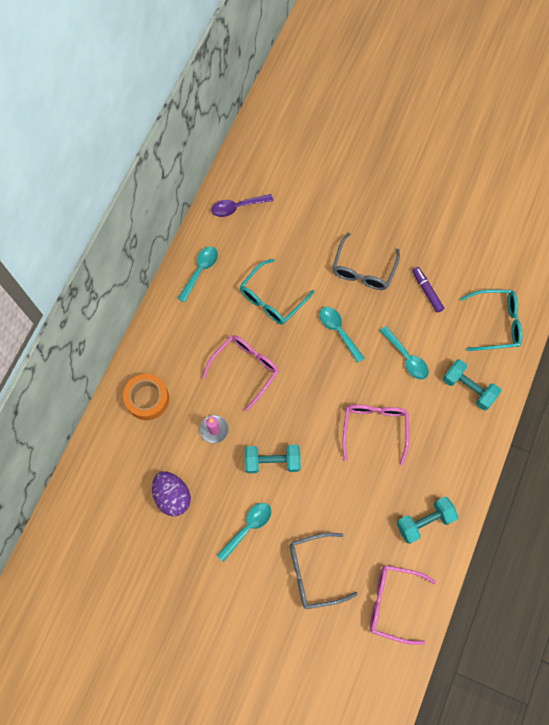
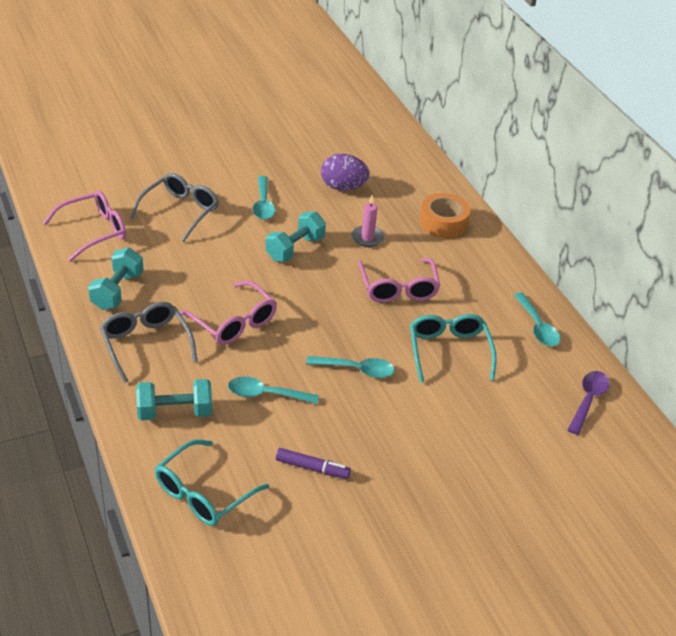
camera: 130 degrees right, 30 degrees down
grey glasses [332,233,400,290] -> grey glasses moved to [100,302,198,383]

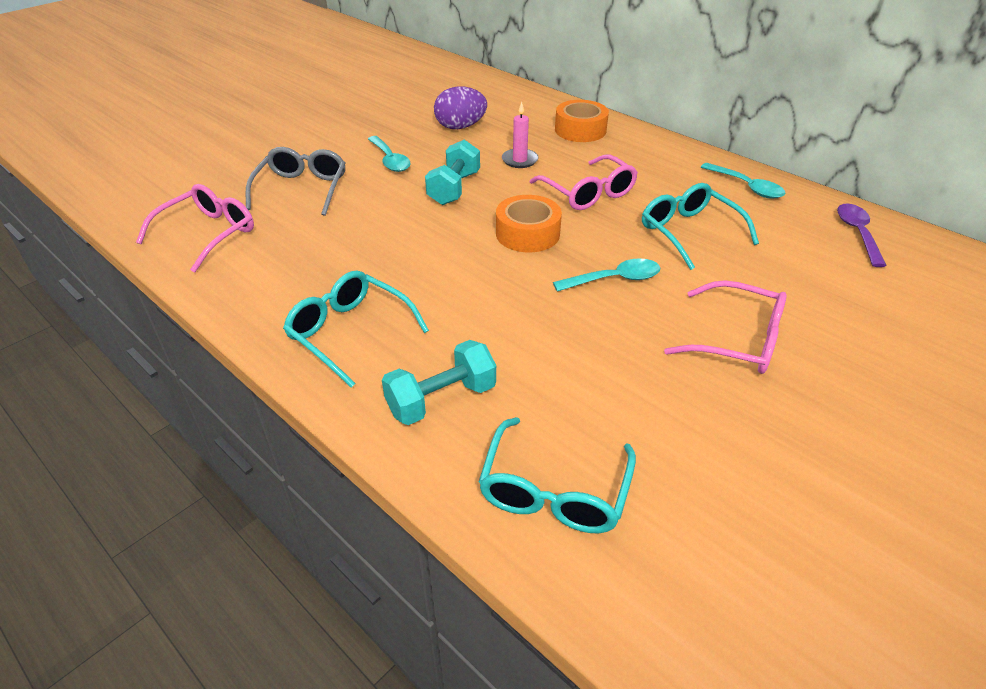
camera: 20 degrees left, 0 degrees up
turquoise dumbbell [88,248,144,310] -> none
grey glasses [100,302,198,383] -> turquoise glasses [283,271,429,388]
pink glasses [179,281,277,345] -> pink glasses moved to [664,280,787,374]
turquoise spoon [228,377,319,404] -> none
purple marker [276,448,351,479] -> none
none -> orange tape [496,195,562,252]

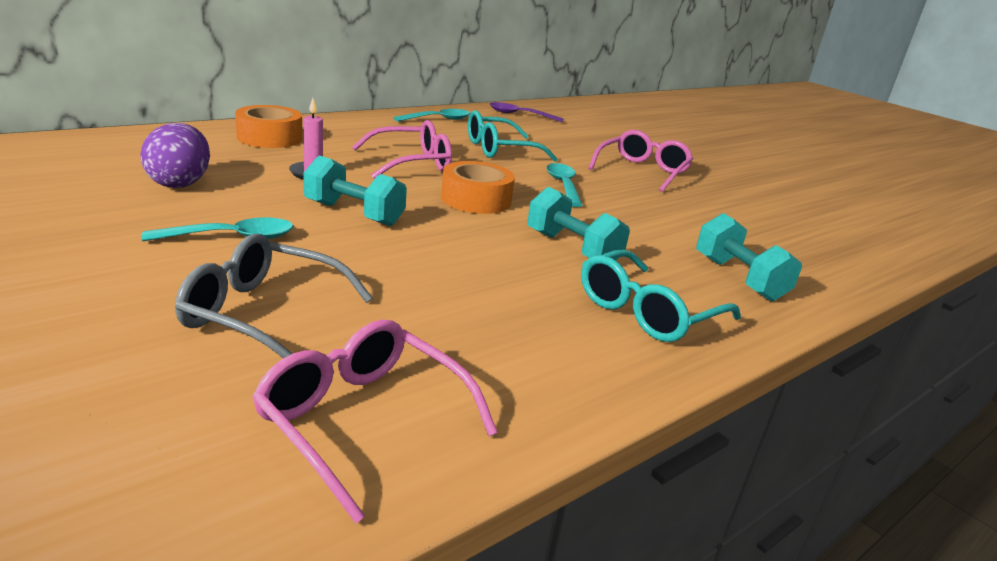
camera: 85 degrees left, 15 degrees down
turquoise glasses [479,417,636,533] -> none
none -> turquoise dumbbell [527,187,630,261]

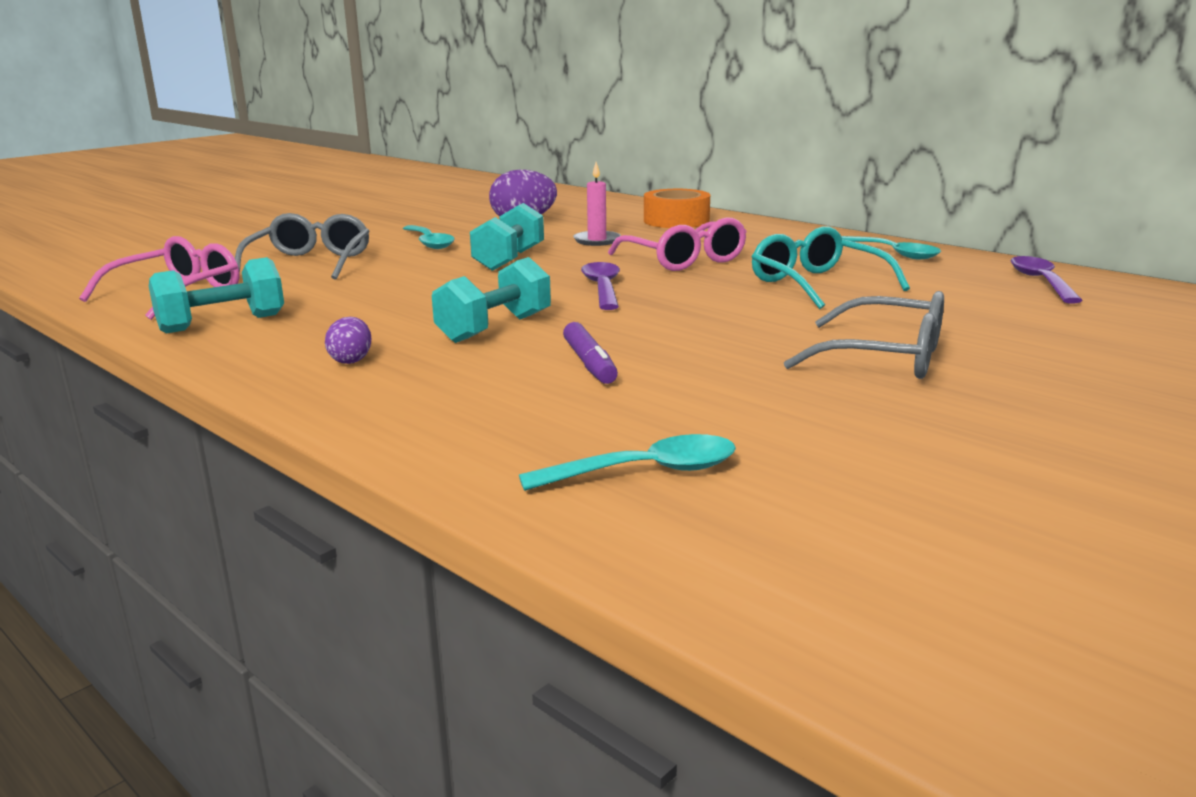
camera: 85 degrees right, 5 degrees down
orange tape [441,161,515,214] -> purple spoon [581,262,620,310]
turquoise spoon [546,163,583,207] -> turquoise spoon moved to [519,434,736,491]
turquoise glasses [581,249,741,342] -> purple egg [325,317,371,364]
pink glasses [588,130,694,192] -> grey glasses [784,291,944,379]
turquoise dumbbell [696,213,802,301] -> turquoise dumbbell moved to [149,257,284,334]
none -> purple marker [563,322,618,384]

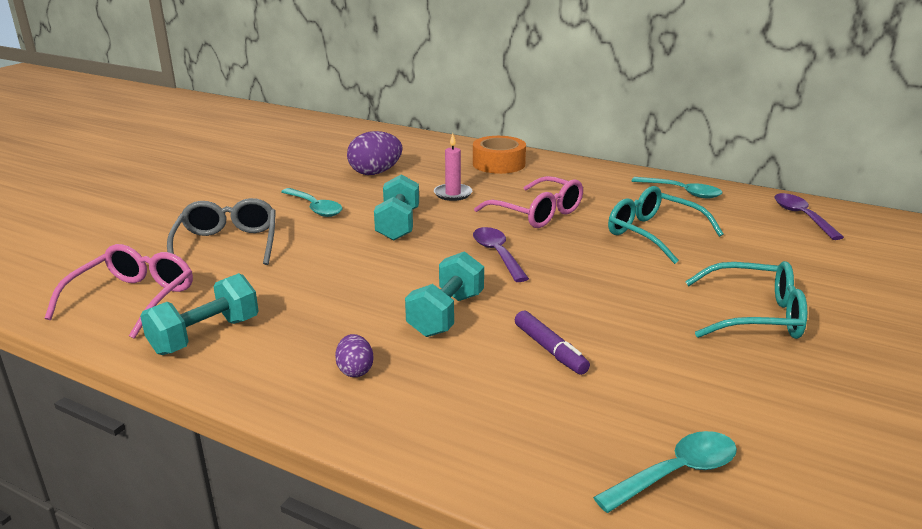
camera: 15 degrees left, 5 degrees up
grey glasses [784,291,944,379] -> turquoise glasses [685,261,807,339]

